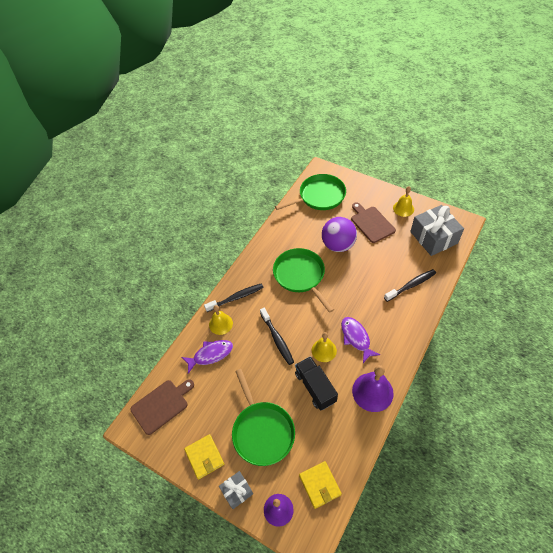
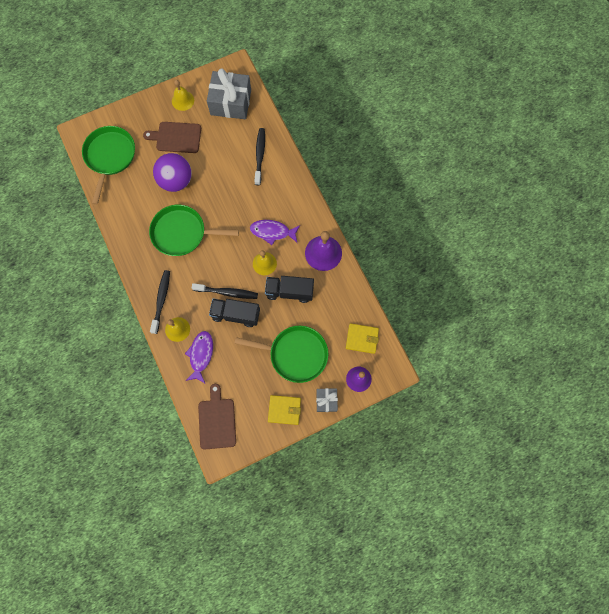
camera: 60 degrees left, 20 degrees up
none -> black truck [209,299,260,327]

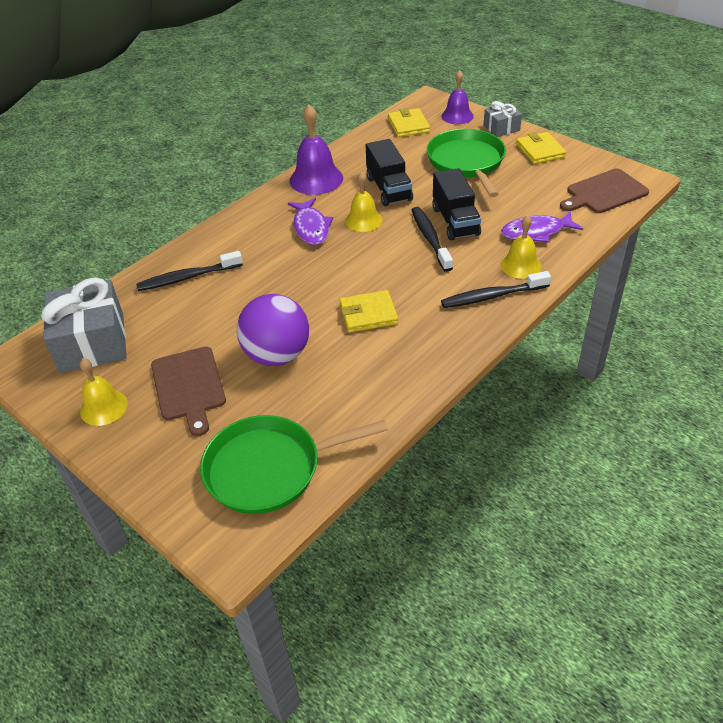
camera: 110 degrees left, 30 degrees down
green pan [149,205,239,256] -> yellow wallet [340,290,398,333]

